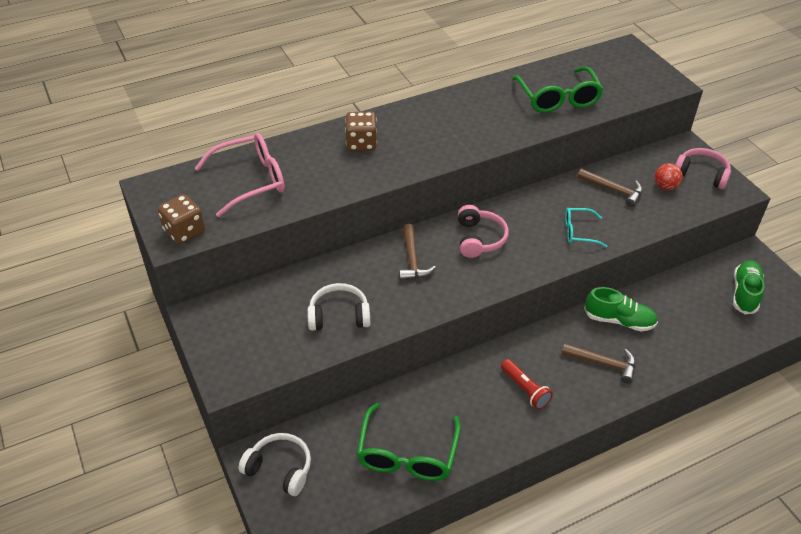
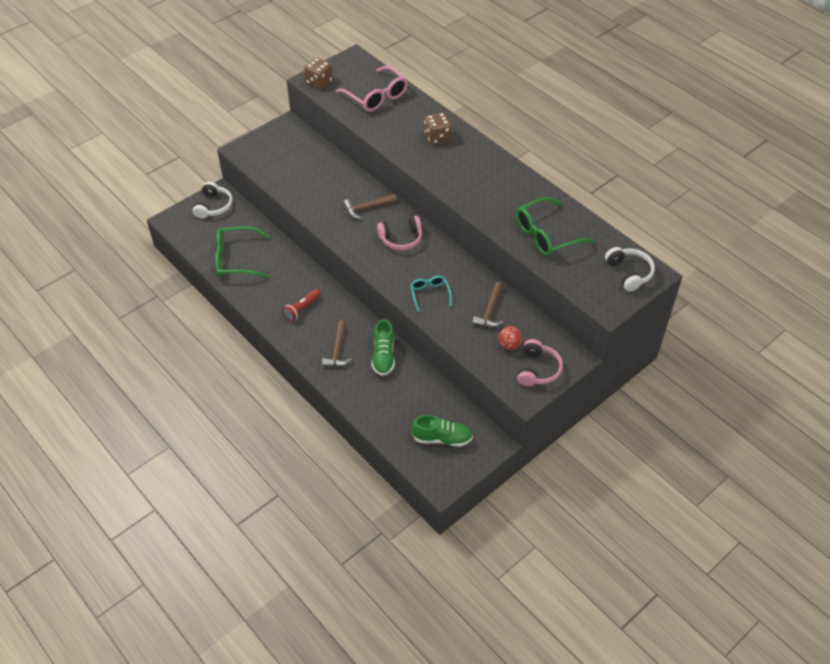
camera: 75 degrees right, 5 degrees up
white headphones [307,283,370,331] -> white headphones moved to [605,247,655,291]

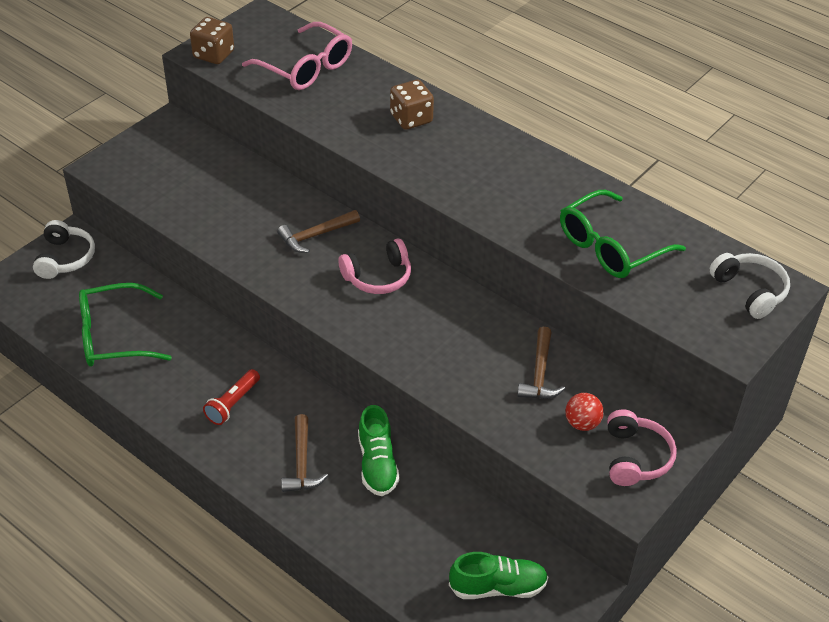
camera: 10 degrees left, 5 degrees down
turquoise glasses [410,276,452,311] -> none

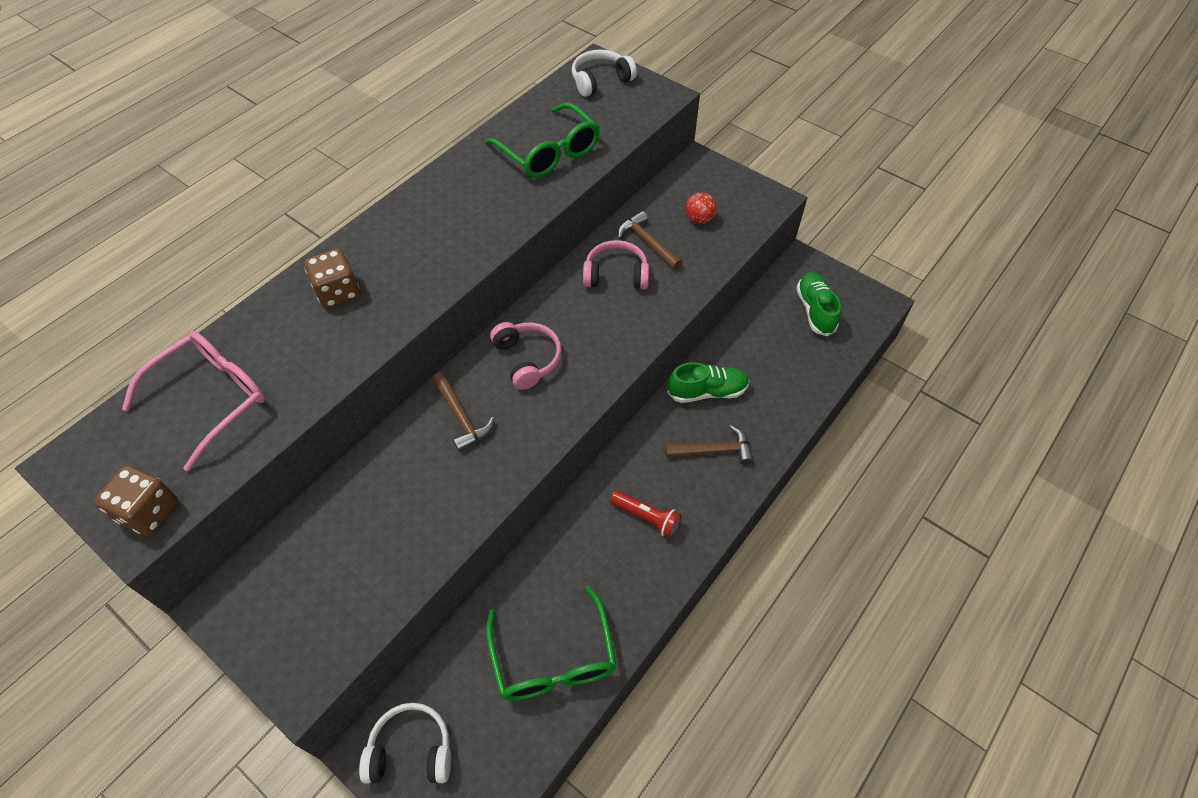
camera: 90 degrees left, 10 degrees up
brown hammer [517,327,565,399] -> brown hammer turned 135 degrees counterclockwise [618,211,682,270]
pink headphones [607,409,677,486] -> pink headphones moved to [583,240,649,289]

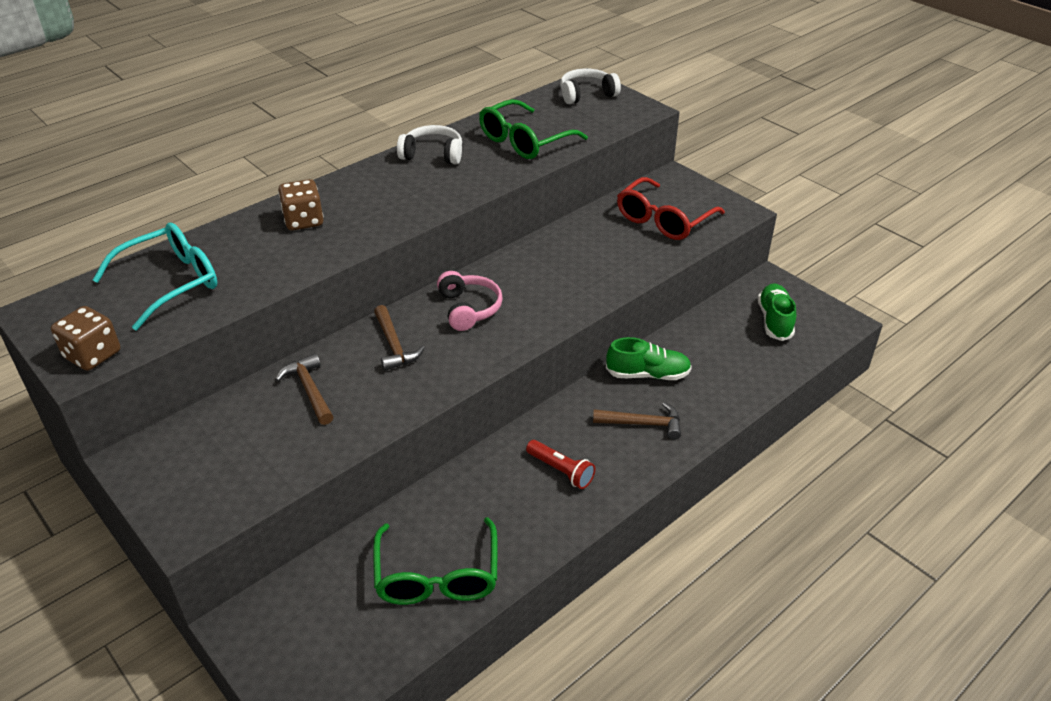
camera: 10 degrees right, 15 degrees down
pink glasses [122,331,265,471] -> turquoise glasses [93,223,217,330]
white headphones [359,703,451,783] -> white headphones moved to [397,125,462,164]
green glasses [485,102,600,178] -> green glasses turned 75 degrees clockwise [479,99,588,159]
pink headphones [583,240,649,289] -> none
brown hammer [618,211,682,270] -> brown hammer moved to [275,353,334,425]
red ball [685,192,717,224] -> red glasses [617,177,725,240]

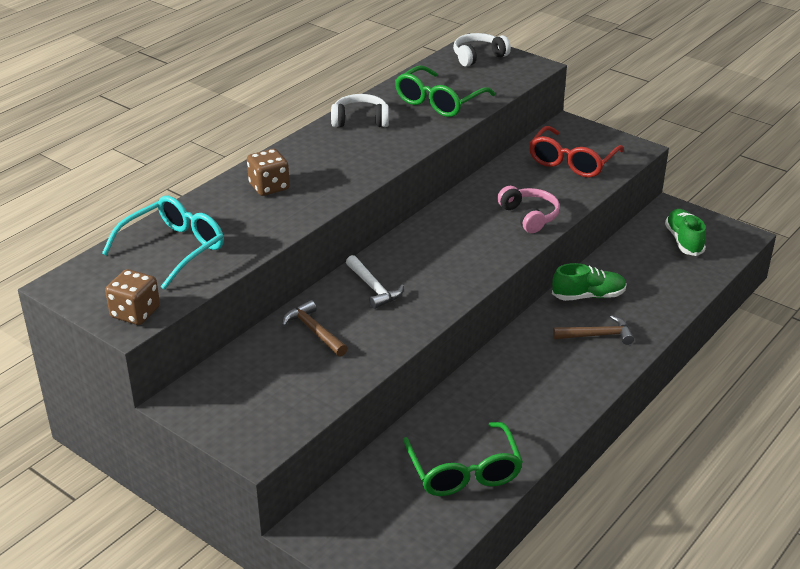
camera: 10 degrees left, 5 degrees down
brown hammer [374,305,425,371] -> white hammer [346,255,404,309]
pink headphones [437,271,503,331] -> pink headphones moved to [497,186,560,233]
red flashlight [526,440,595,489] -> none

